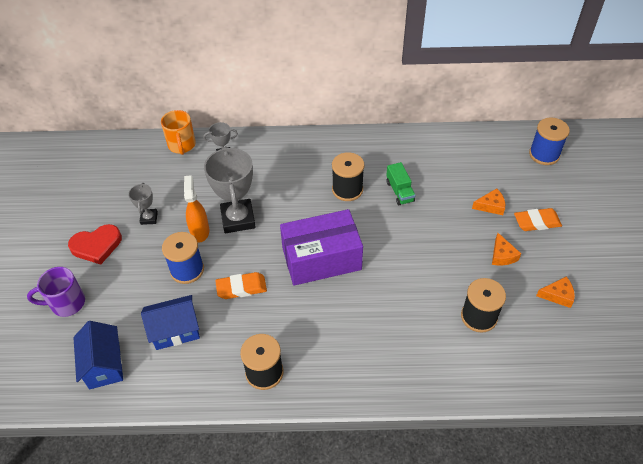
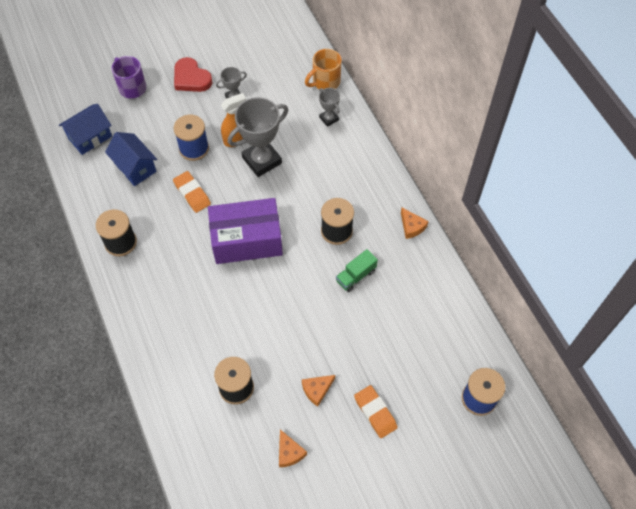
camera: 65 degrees right, 10 degrees up
purple box [280,209,363,286] -> purple box turned 60 degrees counterclockwise [208,198,283,264]
orange cheese [472,188,505,215] -> orange cheese moved to [401,208,429,239]

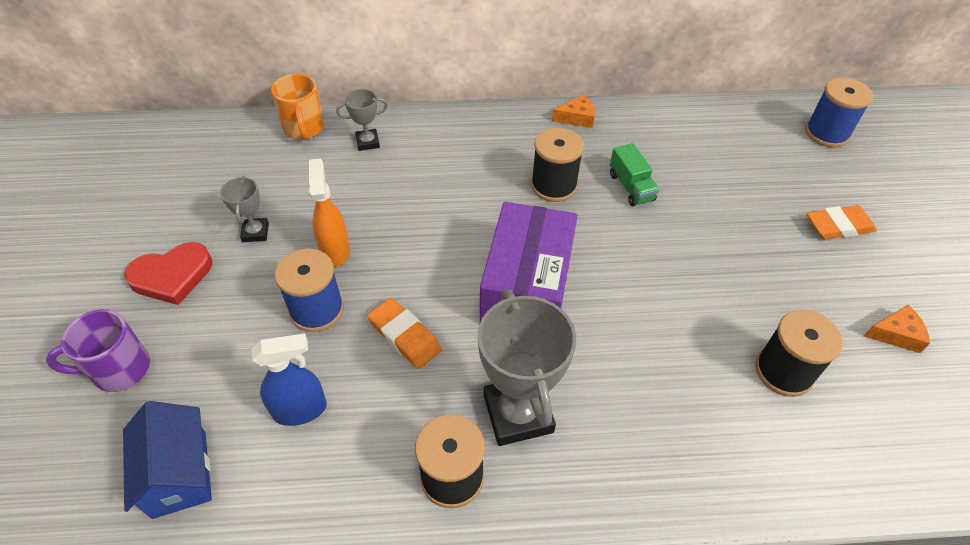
camera: 70 degrees left, 10 degrees down
blue house [105,132,157,186] -> blue spray bottle [251,333,327,426]
orange eraser [173,171,211,213] -> orange eraser turned 60 degrees clockwise [368,298,442,369]
grey trophy [228,97,288,177] -> grey trophy moved to [478,289,576,446]
orange cheese [302,375,335,407] -> none

